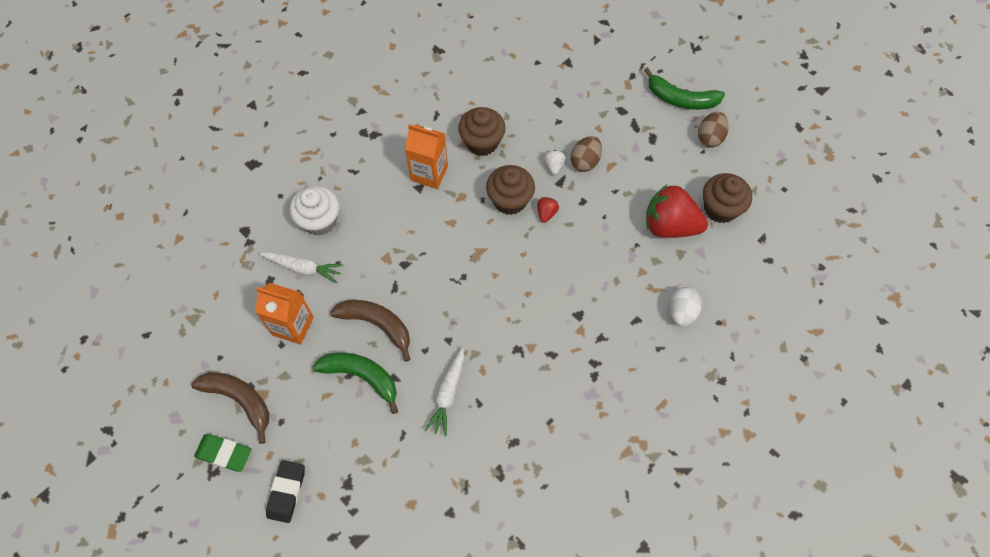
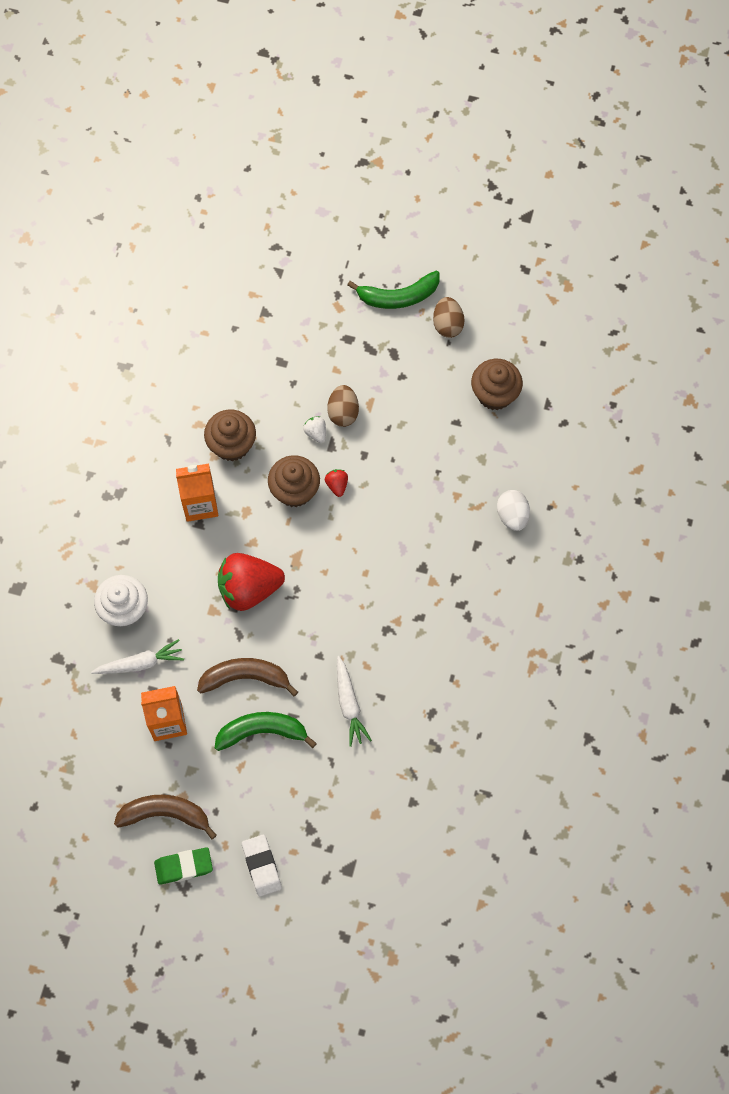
camera: 30 degrees left, 5 degrees up
black eraser [266,460,305,523] -> white eraser [242,834,282,897]
red strawberry [646,184,708,238] -> red strawberry moved to [218,553,285,611]

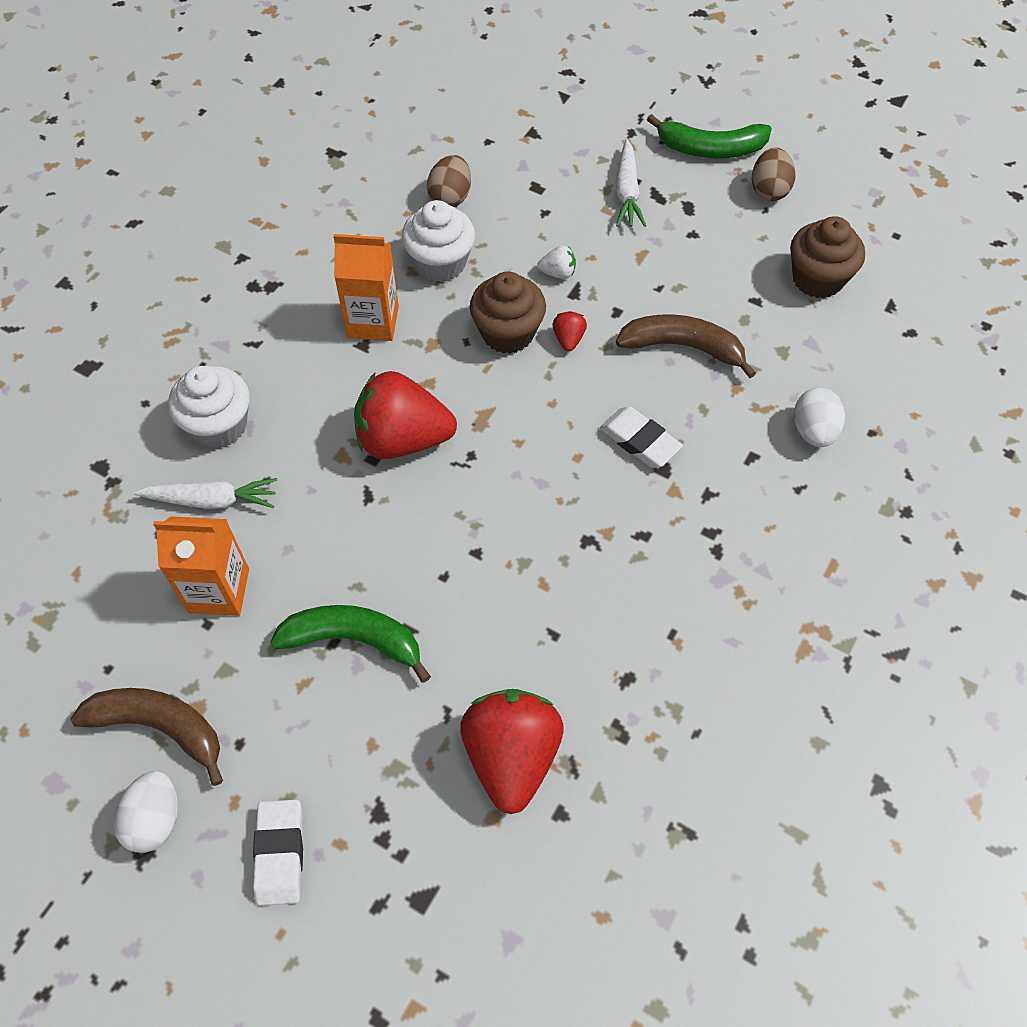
camera: 15 degrees right, 10 degrees down
green eraser [154,847,213,885] -> white egg [113,771,178,853]
brown banana [197,658,298,696] -> brown banana moved to [616,314,756,378]
brown cupcake [204,409,256,461] -> white cupcake [402,200,475,282]
white strawberry [303,416,326,443] -> white strawberry turned 105 degrees clockwise [537,245,576,279]
brown egg [327,385,359,427] -> brown egg moved to [427,155,471,207]
white carrot [337,656,372,747] -> white carrot moved to [615,139,646,227]
none -> red strawberry [460,689,563,814]
none -> white eraser [600,406,683,468]

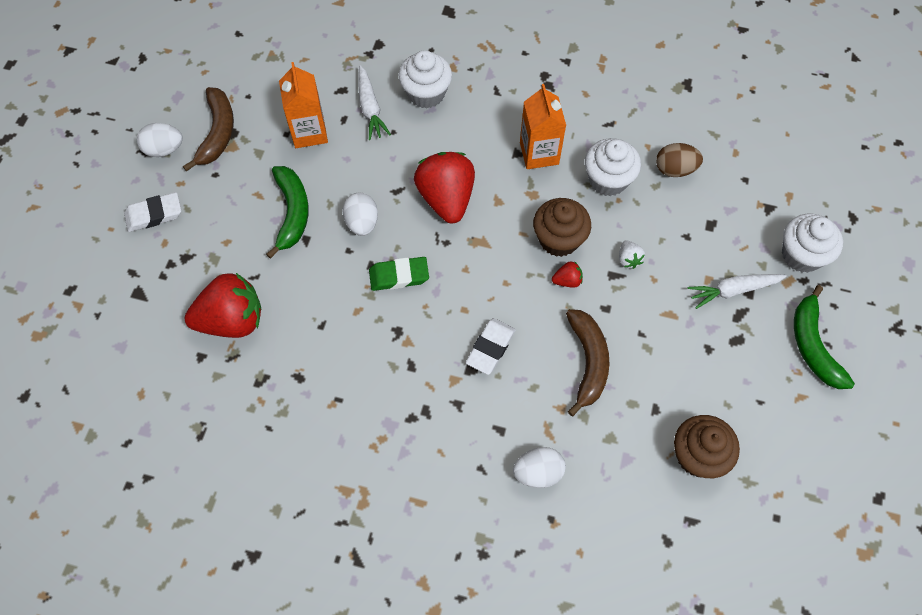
camera: 75 degrees right, 5 degrees up
brown egg [752,148,796,201] -> none
none -> white egg [343,193,378,236]
none -> green eraser [369,257,429,291]
none -> white cupcake [782,214,843,273]

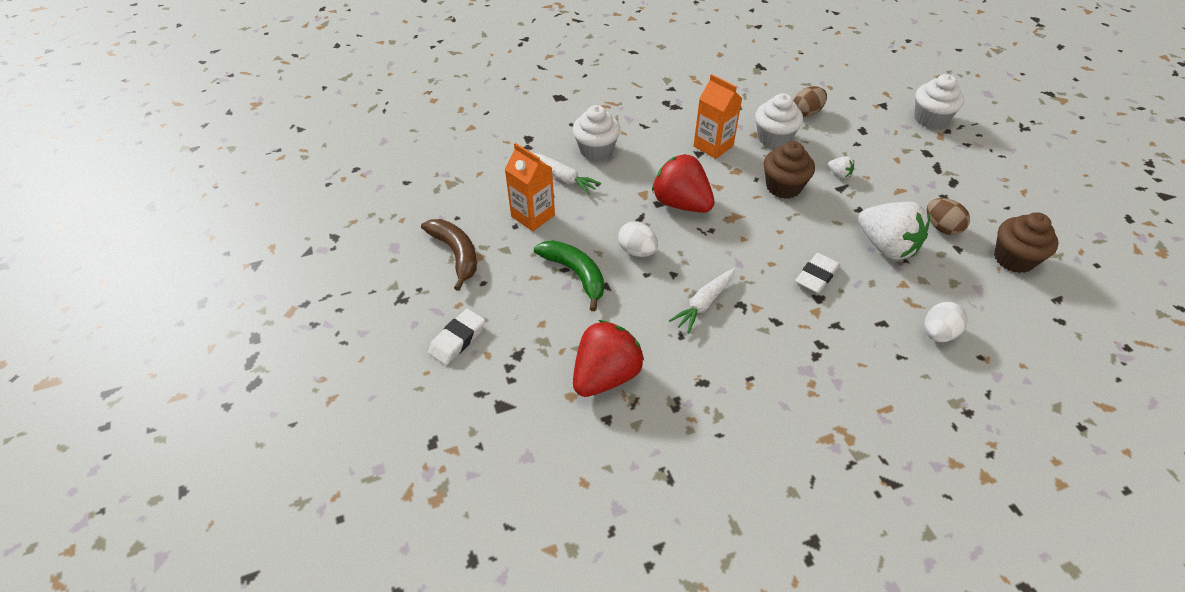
camera: 35 degrees left, 15 degrees down
white egg [137,123,183,157] -> none
green eraser [369,257,429,291] -> none
white eraser [466,318,516,375] -> white eraser turned 45 degrees clockwise [795,253,840,293]
red strawberry [552,261,583,288] -> none
brown banana [566,309,609,416] -> white strawberry [858,202,930,260]
white carrot [687,274,787,309] -> white carrot moved to [669,268,735,334]
green banana [794,285,855,389] -> none
none -> brown egg [927,198,970,235]

